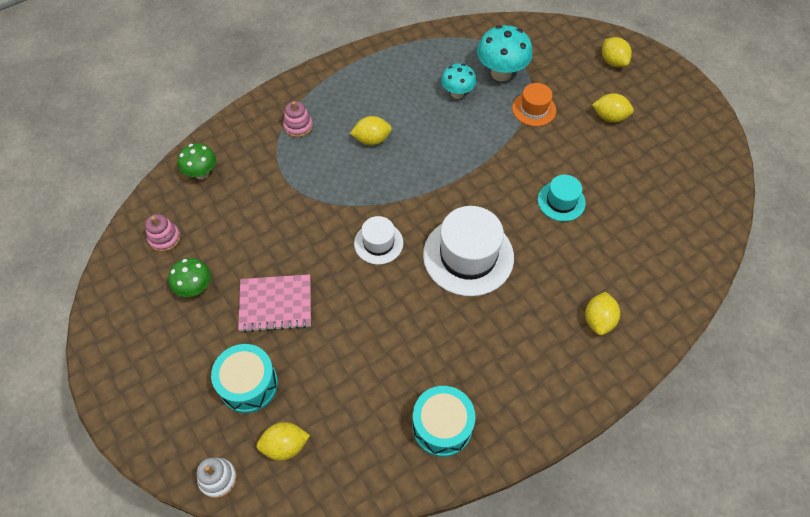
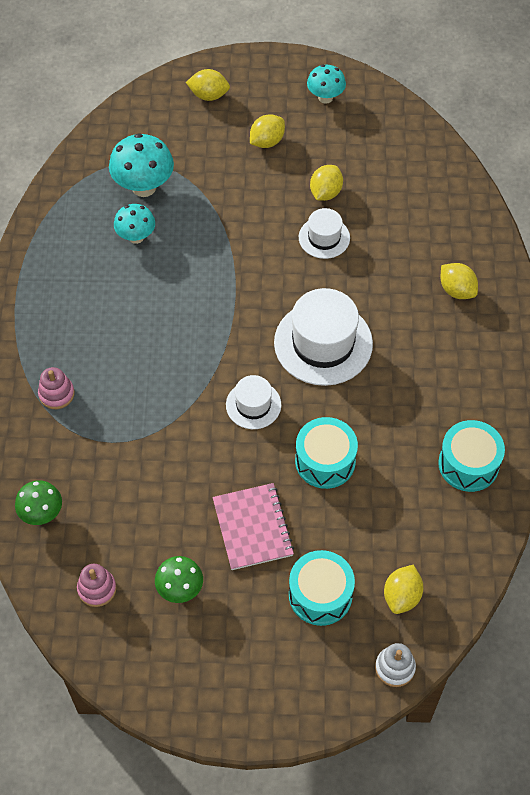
camera: 55 degrees left, 0 degrees up
pink notebook [238,274,311,333] -> pink notebook turned 45 degrees counterclockwise [213,483,294,570]
yellow lemon [350,116,392,146] -> yellow lemon moved to [310,165,343,201]
orange hat [512,83,556,126] -> none
turquoise hat [538,175,586,221] -> white hat [299,208,350,259]
none -> turquoise drum [295,417,358,489]
none -> turquoise mushroom [307,65,346,104]

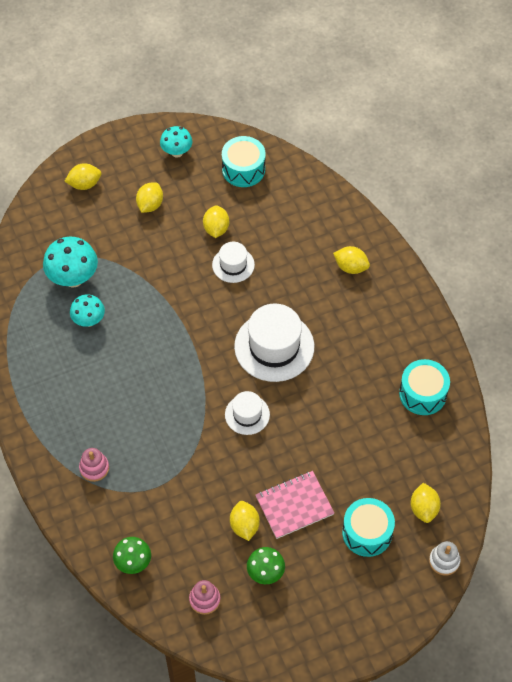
camera: 25 degrees left, 0 degrees up
pink notebook [213,483,294,570] -> pink notebook turned 75 degrees counterclockwise [256,471,334,539]
turquoise drum [295,417,358,489] -> turquoise drum moved to [222,136,265,187]
none -> yellow lemon [230,501,260,541]

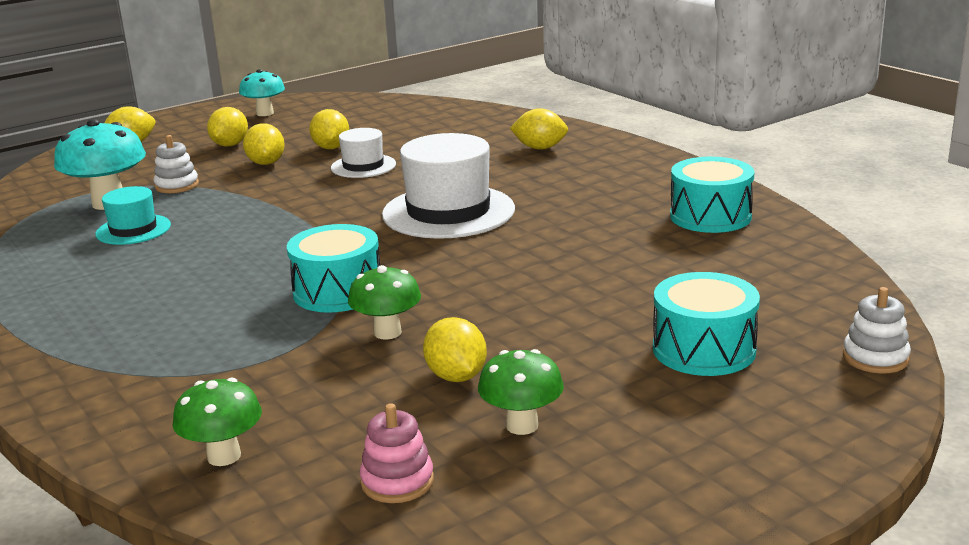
camera: 10 degrees left, 35 degrees down
turquoise mushroom [70,294,105,327] -> turquoise hat [95,186,171,245]
pink stacking toy [79,448,109,482] -> none
turquoise drum [222,136,265,187] -> turquoise drum moved to [287,224,380,313]
white hat [225,391,270,435] -> none
pink notebook [256,471,334,539] -> none
yellow lemon [410,483,441,523] -> yellow lemon moved to [243,123,285,165]
none -> white stacking toy [153,135,199,193]
none -> green mushroom [348,265,421,340]

